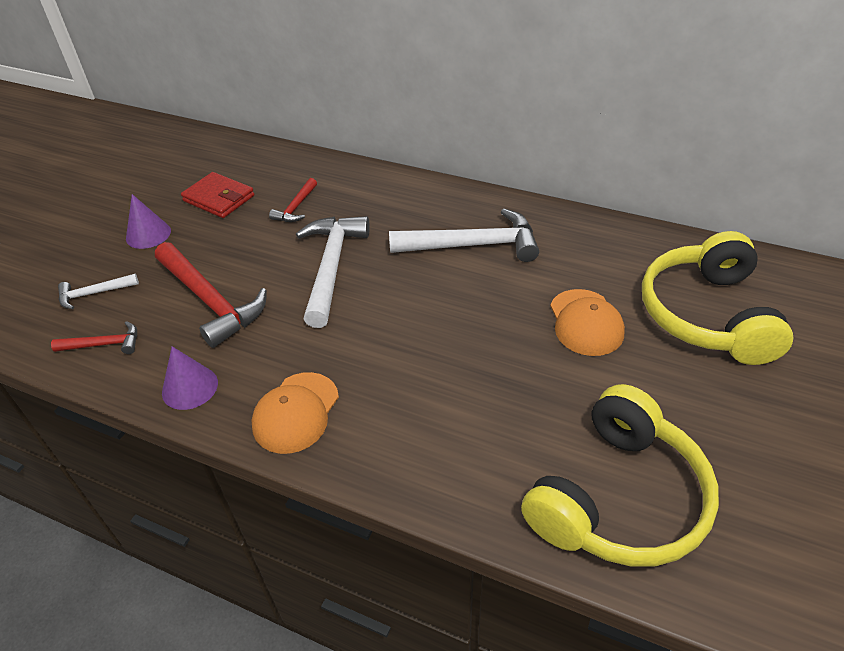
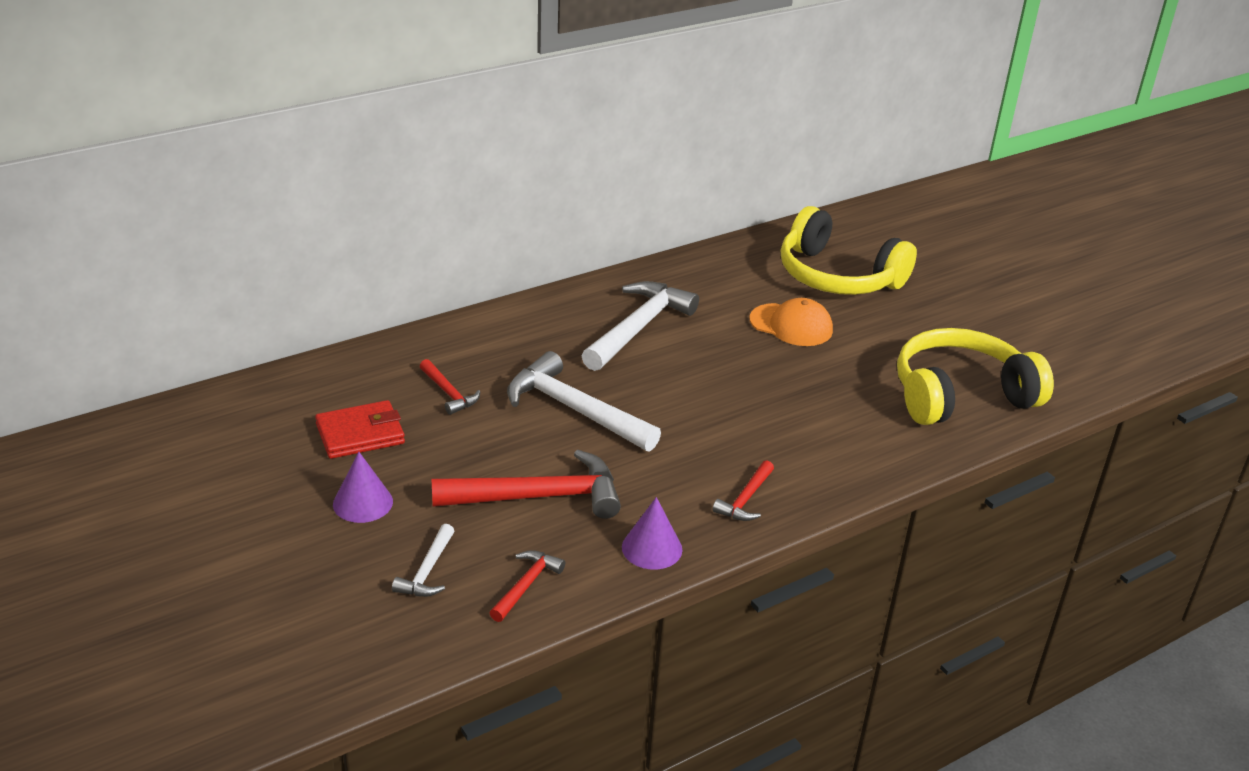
camera: 60 degrees left, 10 degrees down
orange cap [251,372,339,454] -> red hammer [713,460,774,521]
yellow headphones [521,384,719,567] -> yellow headphones turned 90 degrees counterclockwise [897,328,1054,425]

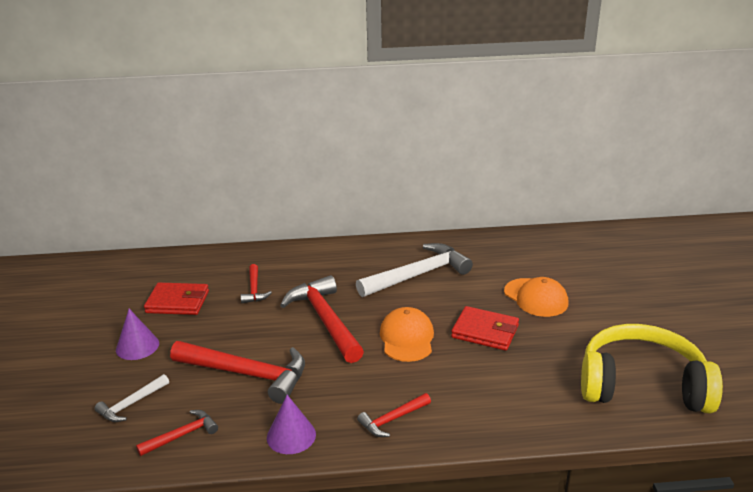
camera: 30 degrees right, 5 degrees down
white hammer [507,351,661,452] -> red hammer [280,275,364,363]
yellow headphones [781,206,917,295] -> none
none -> orange cap [380,307,434,362]
none -> red wallet [451,306,519,351]

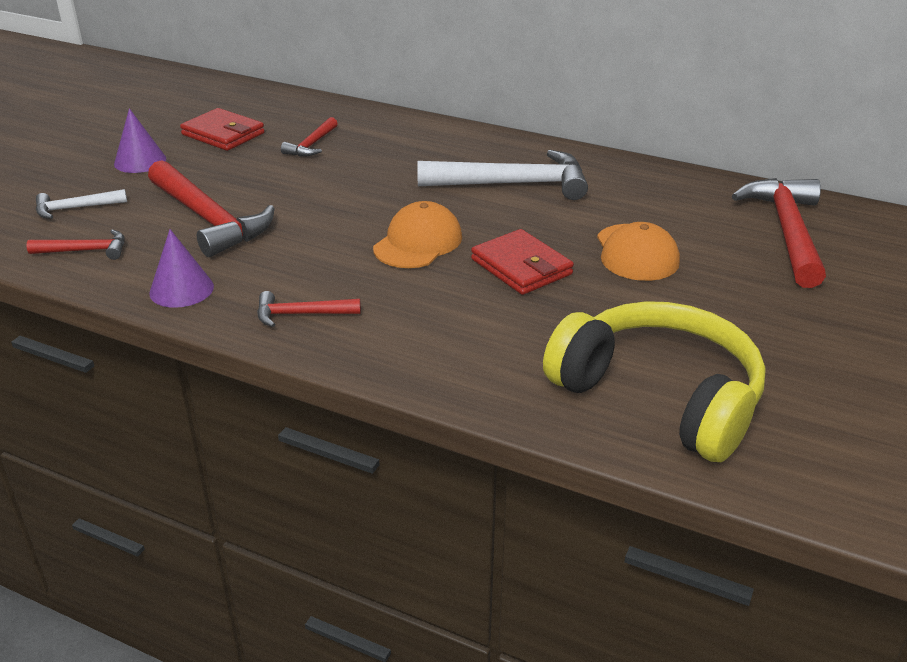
camera: 30 degrees right, 5 degrees up
red hammer [280,275,364,363] -> red hammer moved to [732,178,826,288]

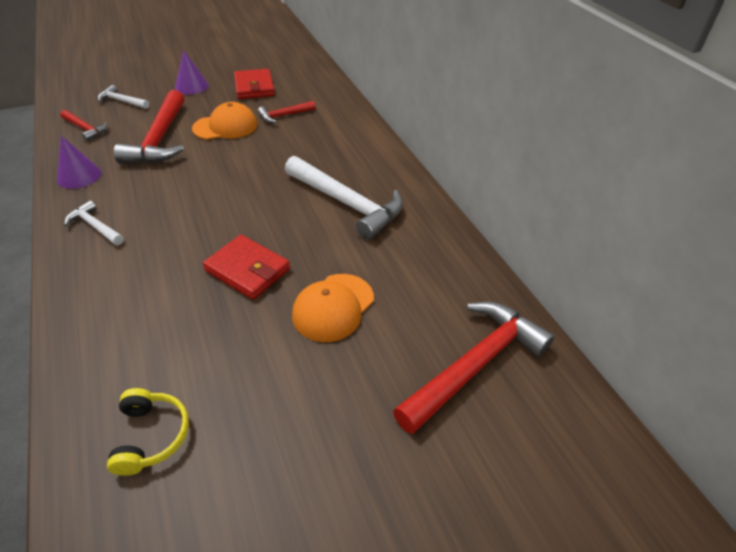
camera: 40 degrees right, 10 degrees up
red hammer [257,291,361,327] -> white hammer [64,200,124,245]
orange cap [373,201,462,268] -> orange cap moved to [192,102,257,140]
red wallet [471,229,574,295] -> red wallet turned 60 degrees counterclockwise [203,235,290,300]
yellow headphones [543,301,766,462] -> yellow headphones [107,388,189,476], size x0.46

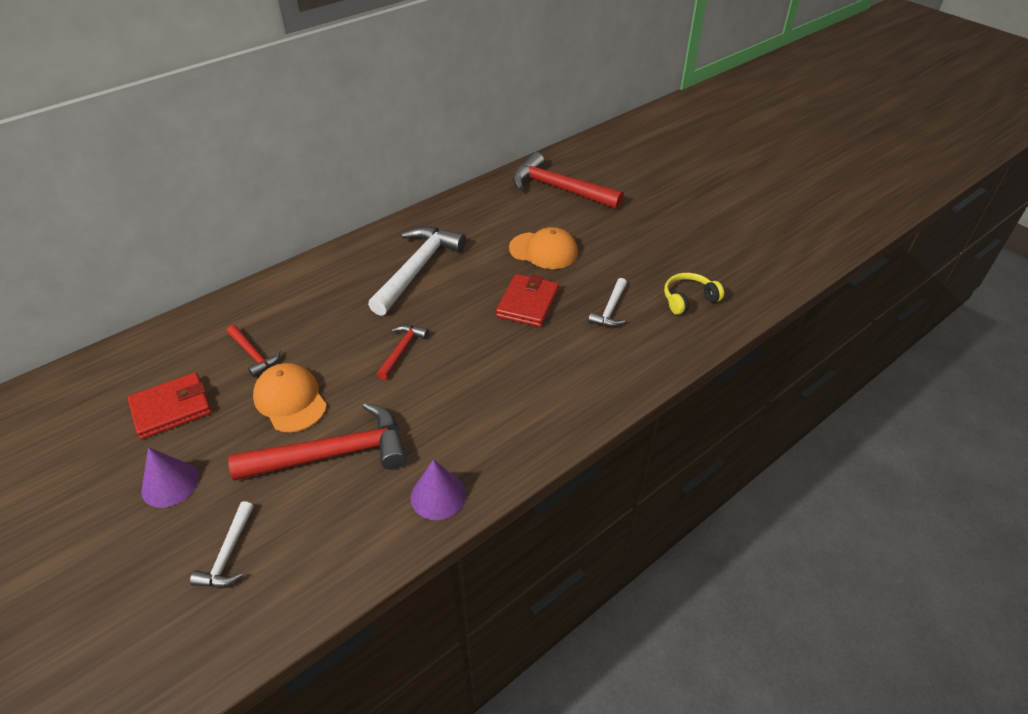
camera: 105 degrees left, 0 degrees up
red hammer [60,110,108,141] -> red hammer moved to [377,325,429,380]
white hammer [64,200,124,245] -> white hammer moved to [588,278,627,327]

